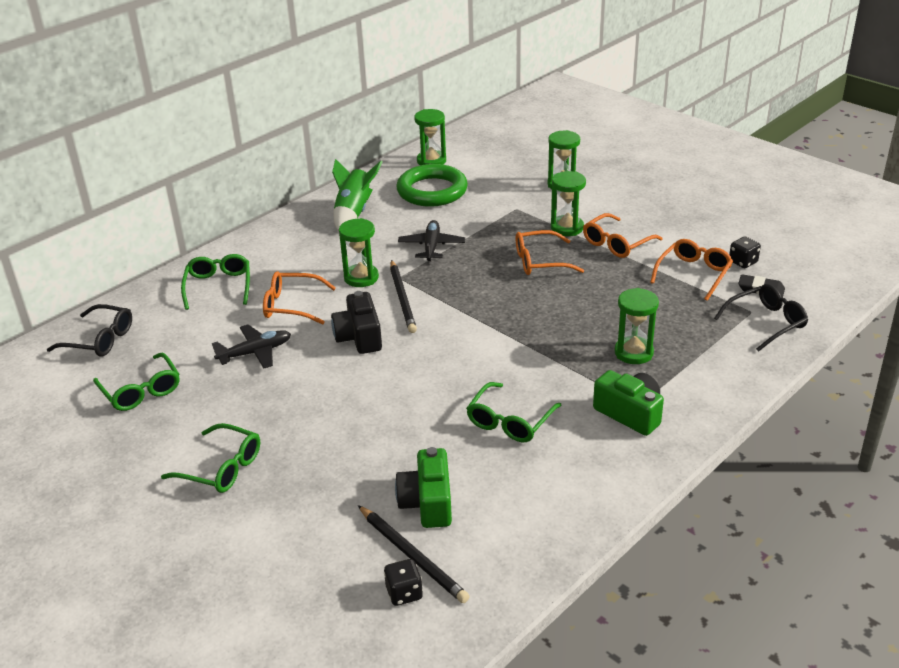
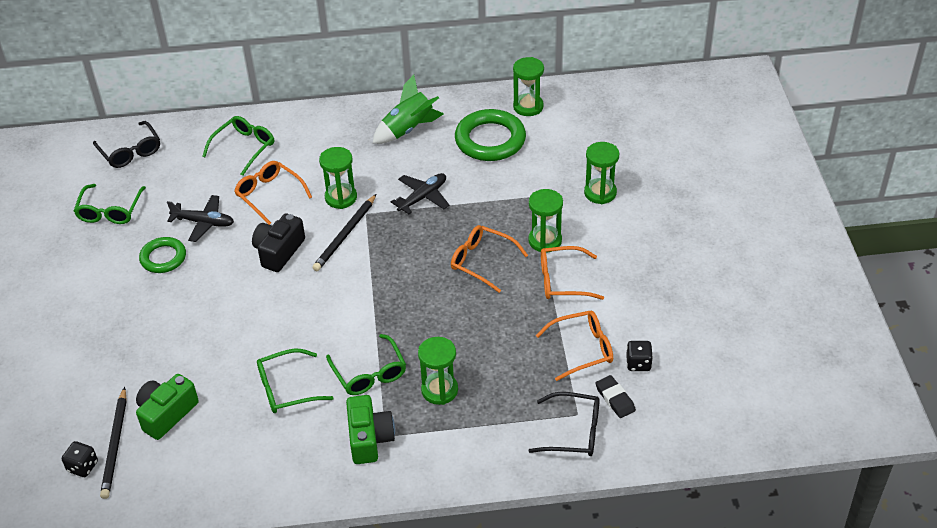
camera: 40 degrees right, 10 degrees up
green glasses [161,423,260,493] -> green glasses moved to [326,334,406,395]
none -> green ring [139,237,186,273]

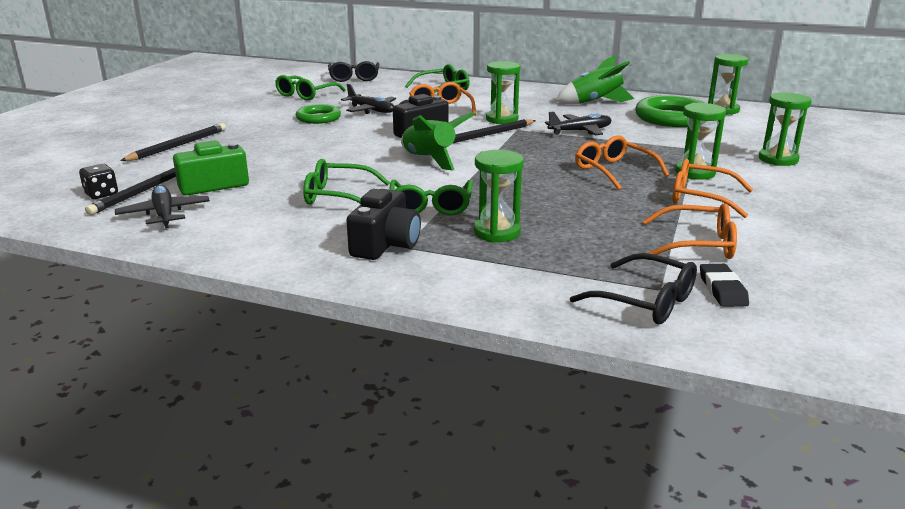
camera: 25 degrees right, 20 degrees down
green camera [346,395,395,464] -> black camera [346,189,421,260]
black dice [626,341,653,371] -> none
none -> black plane [115,185,210,229]
none -> black pencil [121,123,226,161]
none -> green rocket [401,112,475,170]

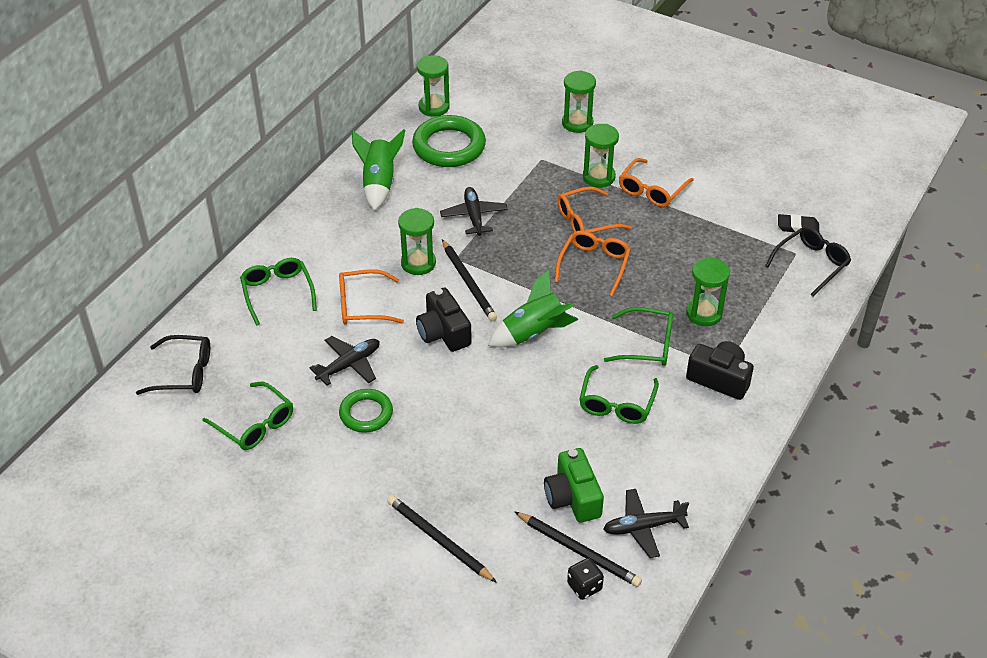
camera: 80 degrees left, 20 degrees up
orange glasses [643,203,737,259] -> orange glasses moved to [554,231,631,297]

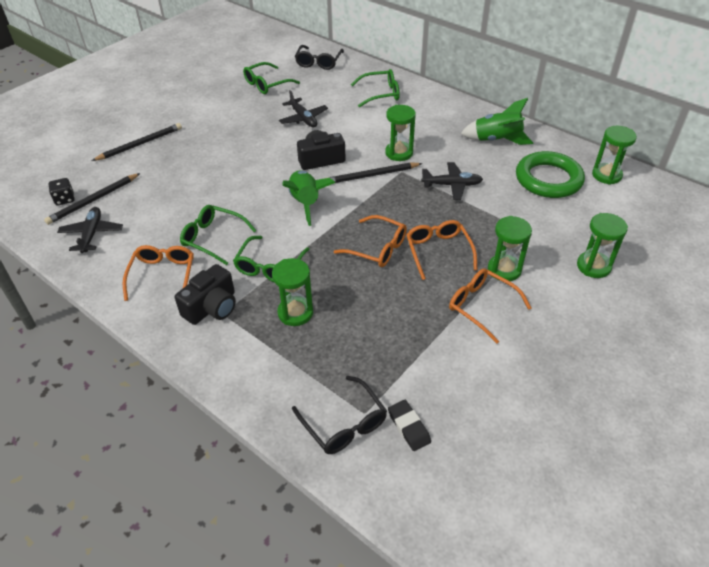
camera: 100 degrees right, 0 degrees up
orange glasses [339,269,404,325] -> orange glasses moved to [123,245,194,301]
green ring [339,389,393,433] -> none
green camera [544,448,604,522] -> none
black eraser [778,214,819,232] -> black eraser turned 45 degrees counterclockwise [388,400,431,451]

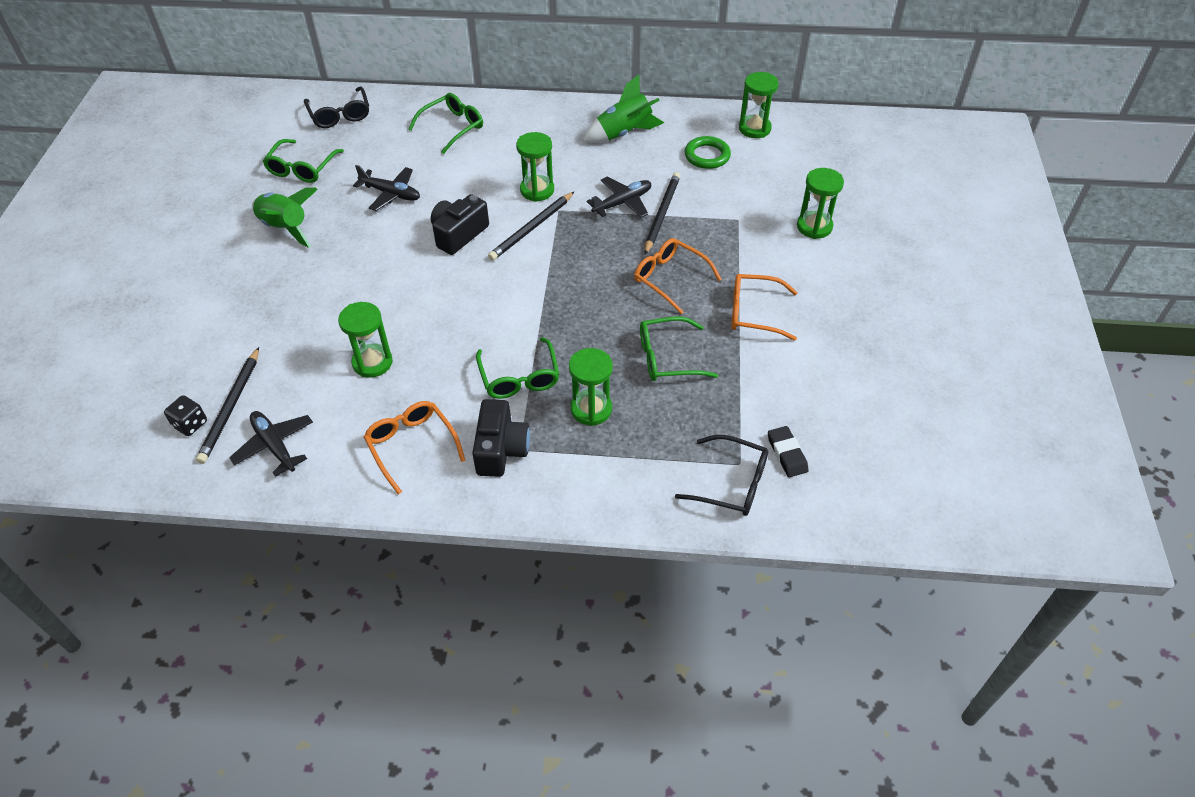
camera: 35 degrees left, 5 degrees up
black pencil [92,123,182,161] -> black pencil moved to [645,172,681,254]
green glasses [180,205,257,265] -> green glasses moved to [640,317,718,381]
green rocket [282,170,335,226] -> green rocket moved to [252,187,318,248]
orange glasses [334,215,407,267] -> none
black eraser [388,400,431,451] -> black eraser turned 45 degrees clockwise [768,426,809,477]
green hourglass [488,216,532,281] -> green hourglass moved to [338,302,393,378]
green ring [516,151,585,198] -> green ring [685,136,731,169], size x0.61

